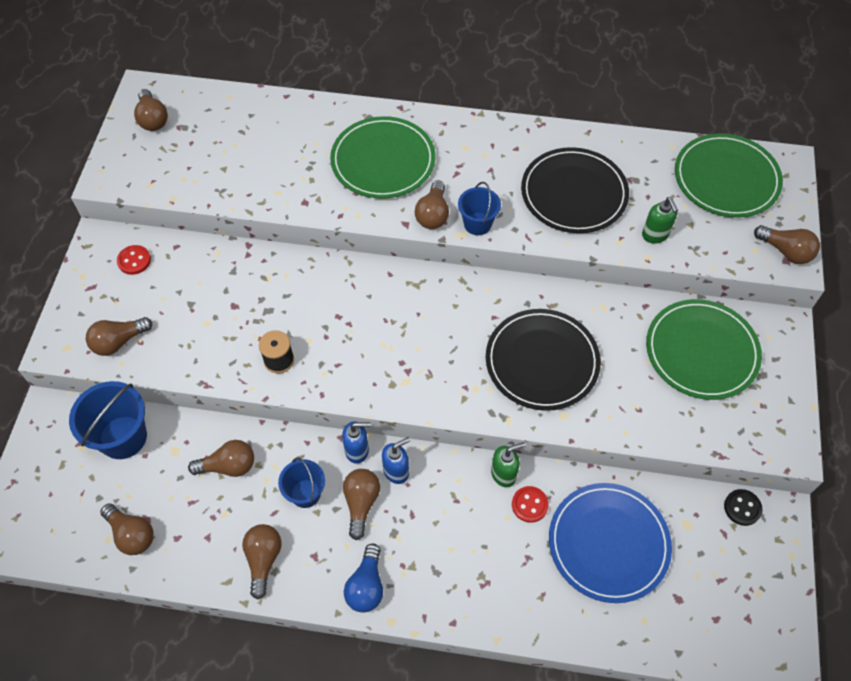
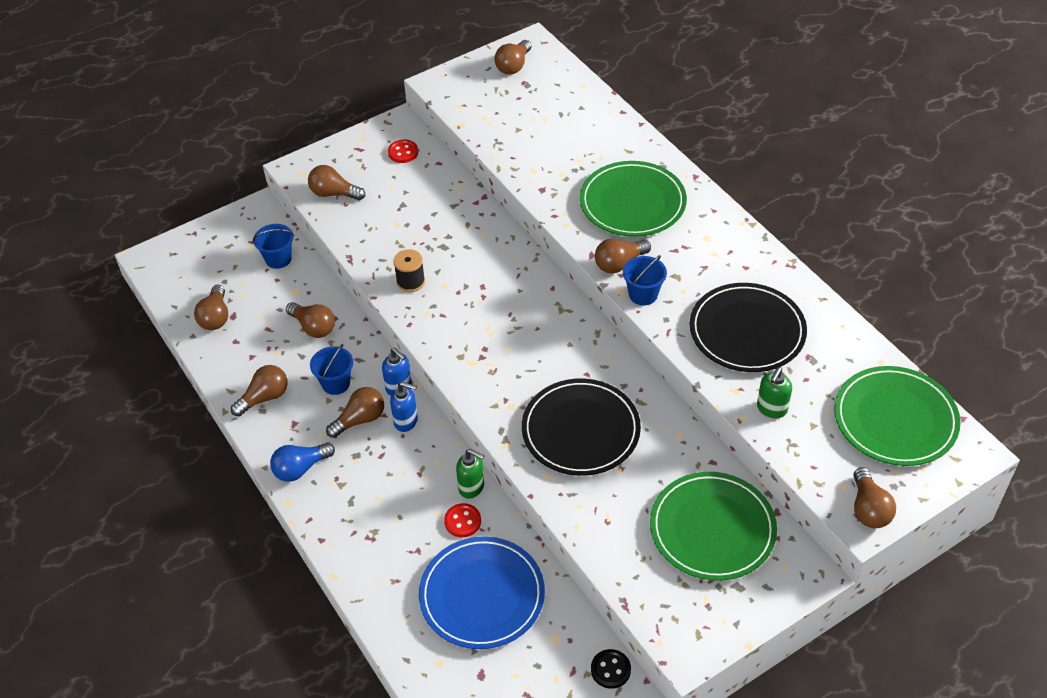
camera: 50 degrees right, 10 degrees down
blue bucket [69,381,147,459] -> blue bucket [253,224,294,269], size x0.62

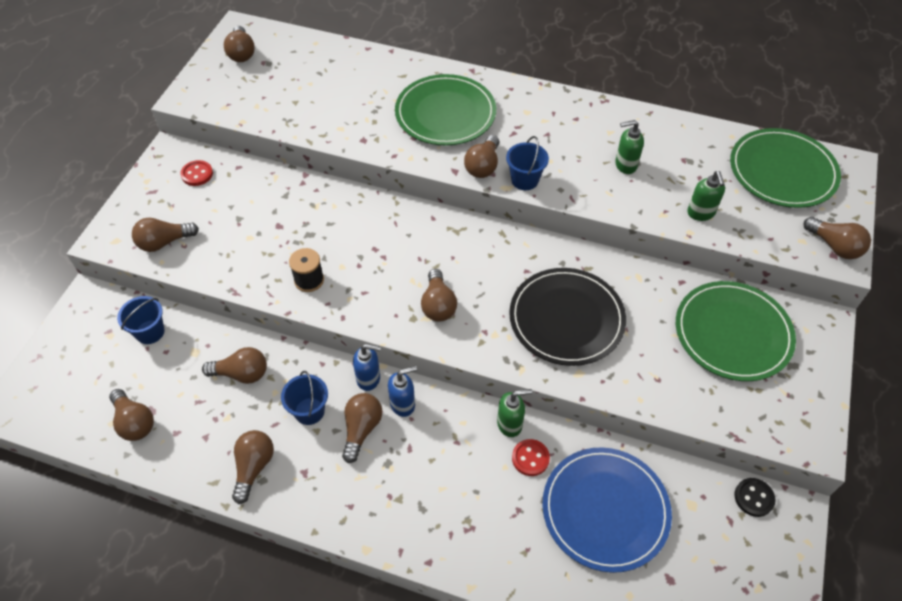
camera: 40 degrees left, 5 degrees up
blue light bulb [270,442,335,482] -> none
black plate [690,283,807,372] -> green soap dispenser [615,120,644,174]
none -> brown light bulb [421,269,457,322]

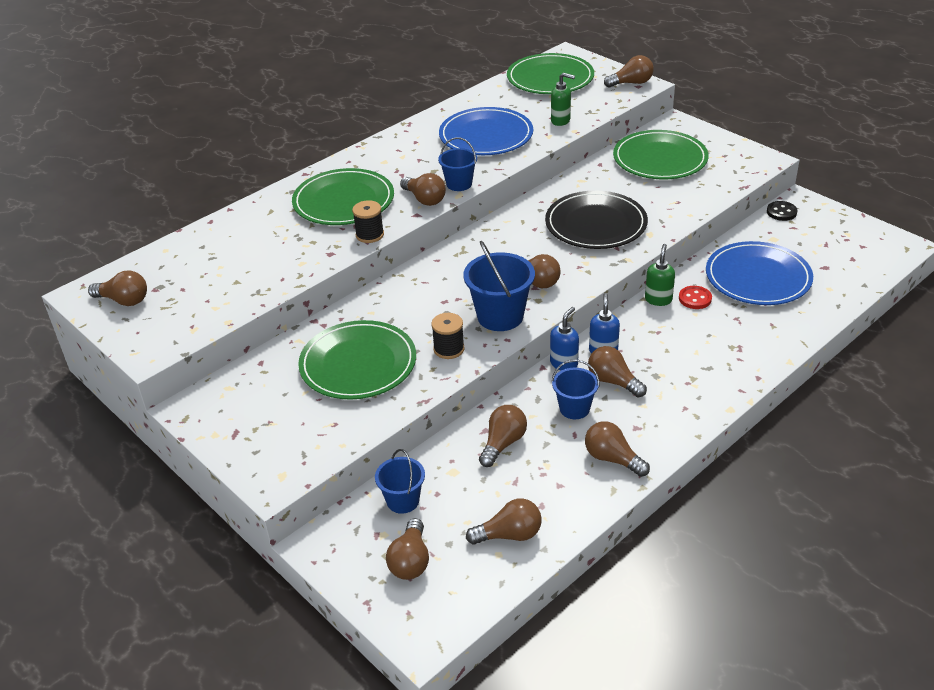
camera: 60 degrees left, 15 degrees down
brown light bulb [132,218,199,252] -> brown light bulb moved to [386,518,429,580]
red button [180,160,213,186] -> none
green soap dispenser [615,120,644,174] -> blue plate [439,107,533,155]
none -> green plate [298,320,416,400]
none -> black spool [352,200,384,243]
none -> blue bucket [463,241,535,331]

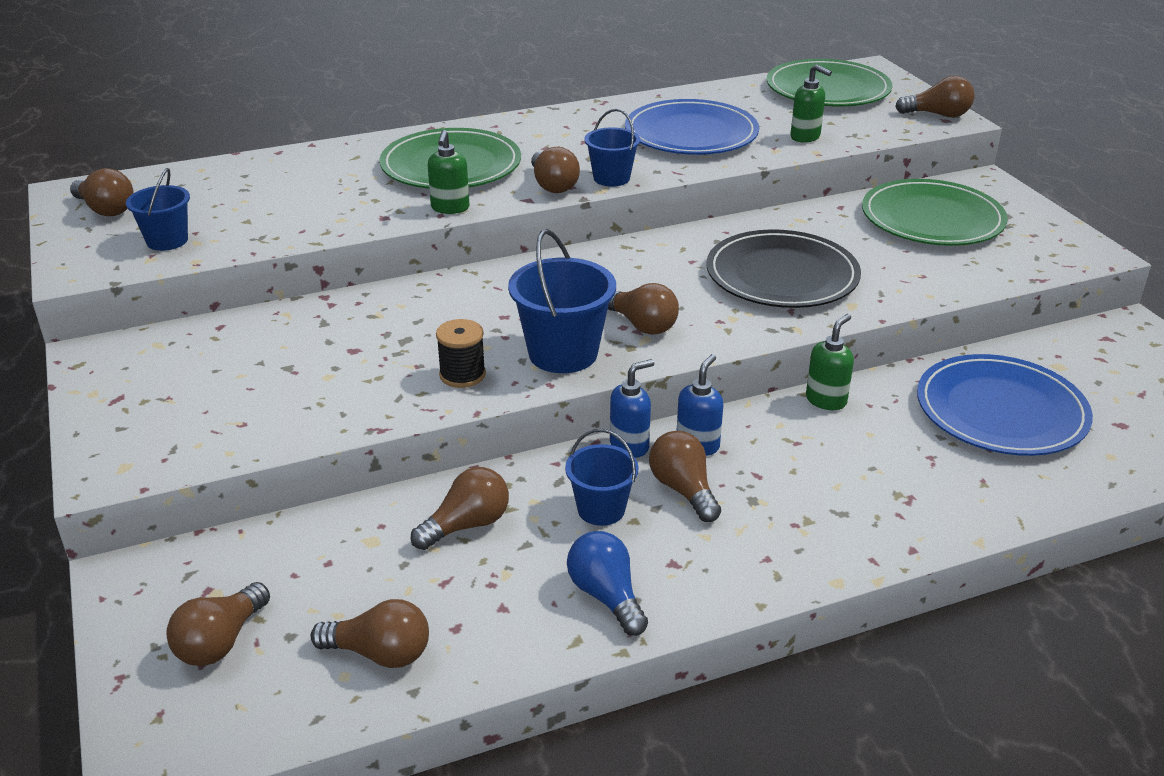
camera: 20 degrees right, 5 degrees down
green plate [298,320,416,400] -> none
black spool [352,200,384,243] -> green soap dispenser [428,130,469,214]
blue bucket [375,449,425,514] -> blue bucket moved to [126,168,190,251]
brown light bulb [585,421,650,477] -> blue light bulb [567,531,648,636]
red button [679,286,712,309] -> none
black button [767,201,798,221] -> none

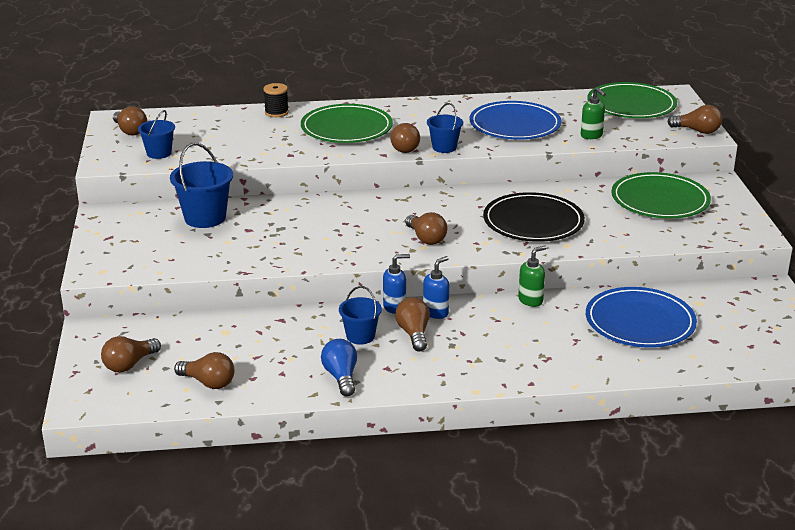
camera: 15 degrees right, 5 degrees down
brown light bulb [411,467,509,550] -> none
green soap dispenser [428,130,469,214] -> none
black spool [436,319,486,388] -> black spool moved to [263,83,289,117]
blue bucket [508,229,616,373] -> blue bucket moved to [170,143,233,228]

